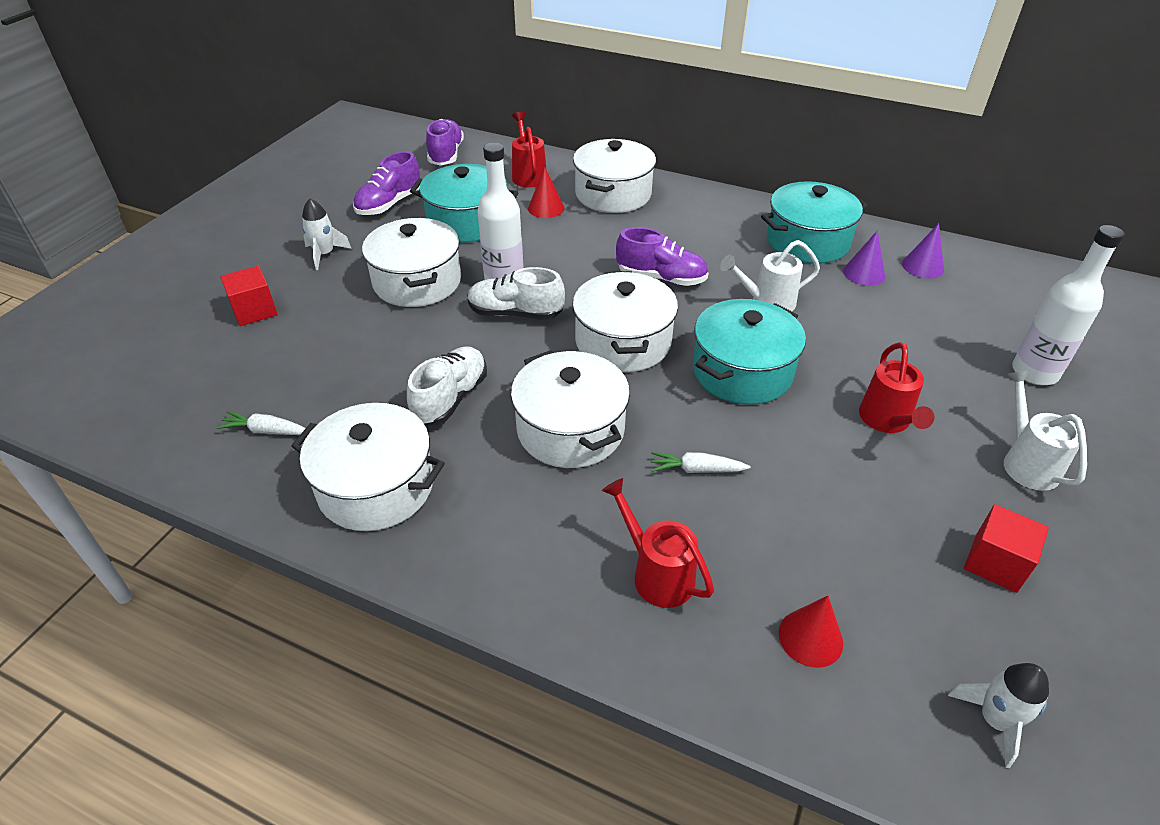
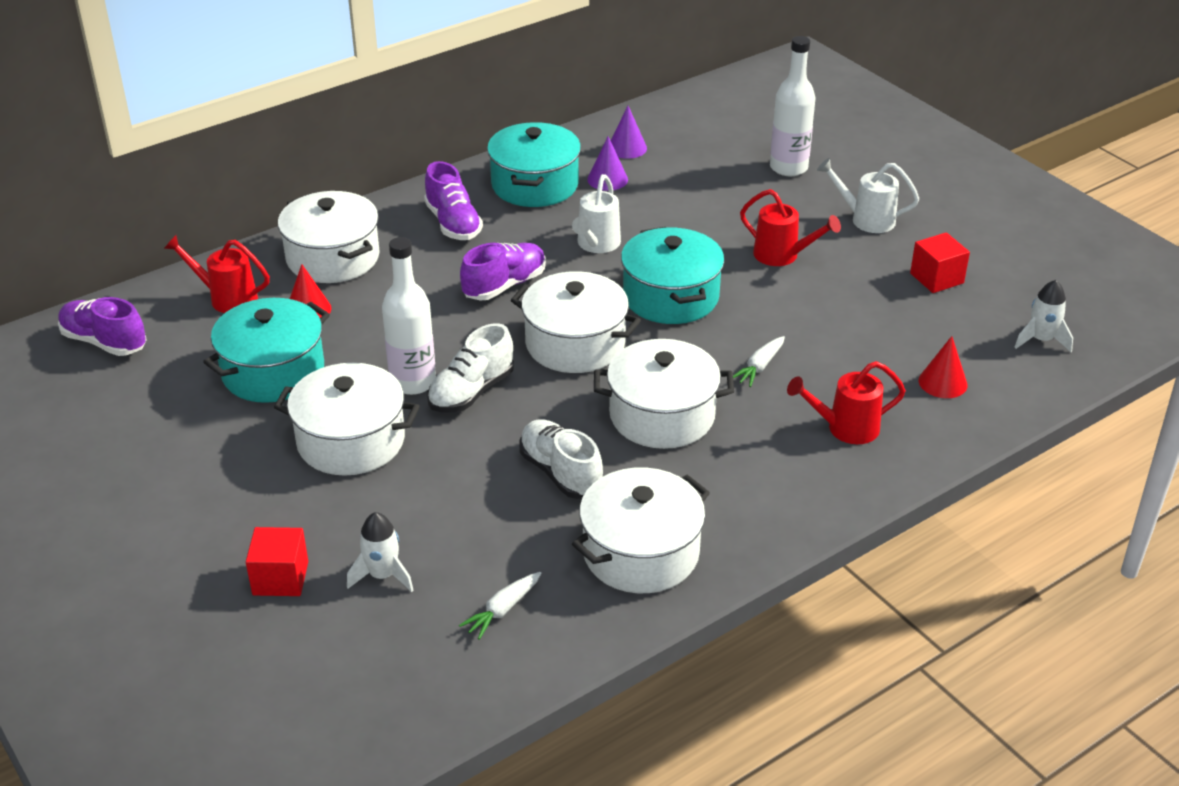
camera: 60 degrees left, 5 degrees down
white rocket [302,199,352,270] -> white rocket moved to [347,512,413,592]
purple shoe [353,151,420,215] -> purple shoe moved to [424,161,483,240]

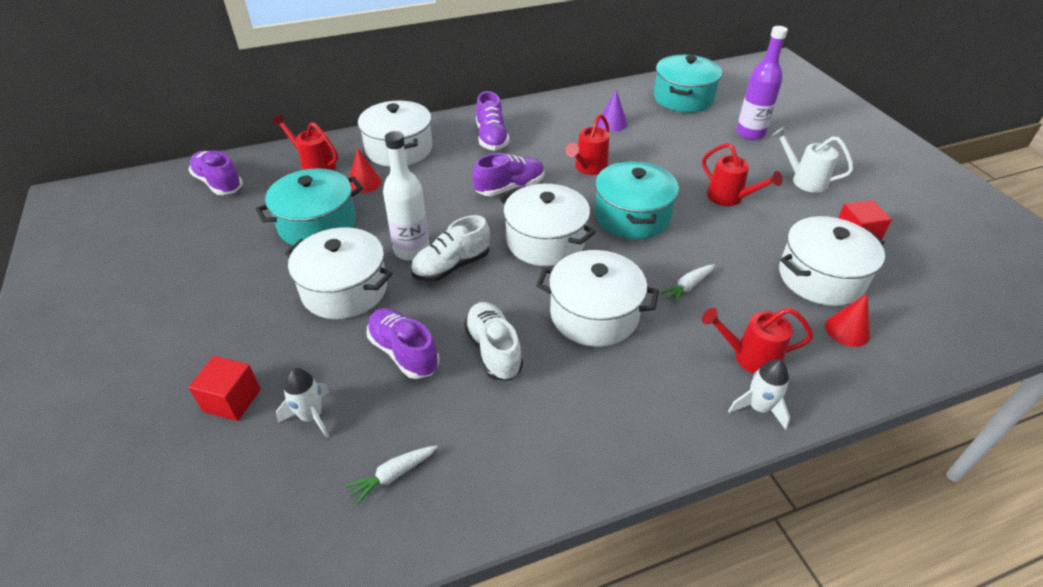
camera: 15 degrees right, 5 degrees up
turquoise pot [487,122,581,207] -> turquoise pot moved to [654,55,722,113]
white watering can [572,174,621,253] -> red watering can [565,114,609,175]
white pot [572,467,710,593] -> white pot moved to [779,216,885,306]
purple cone [611,106,647,159] -> none
white bottle [770,36,816,176] -> purple bottle [736,26,788,140]
white rocket [1014,280,1073,352] -> white rocket moved to [728,359,790,430]
none -> purple shoe [367,308,439,379]

